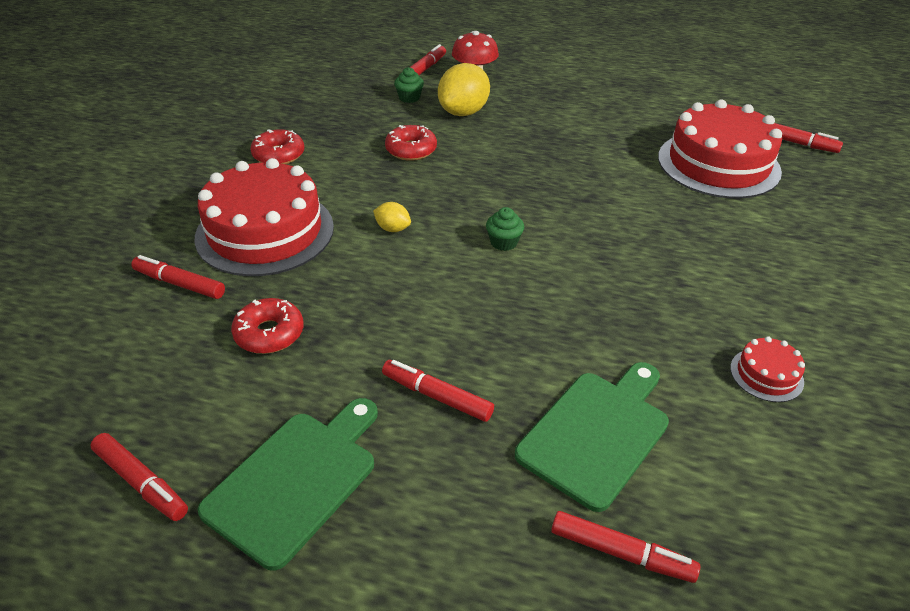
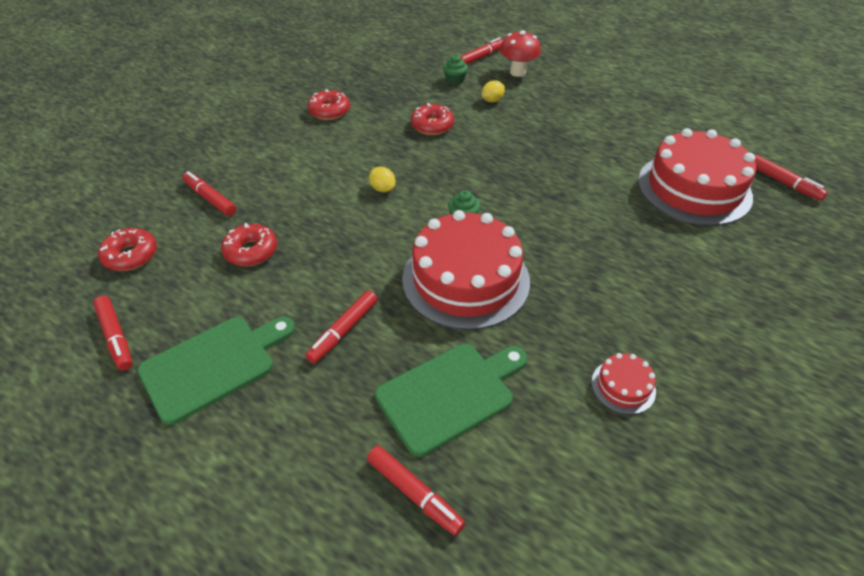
camera: 20 degrees right, 5 degrees up
red cake [195,158,334,276] -> red cake moved to [402,210,530,330]
red marker [382,360,494,422] -> red marker turned 105 degrees counterclockwise [305,290,377,364]
yellow lemon [438,63,490,116] -> yellow lemon [482,80,505,102], size x0.49
none -> red donut [98,228,157,271]

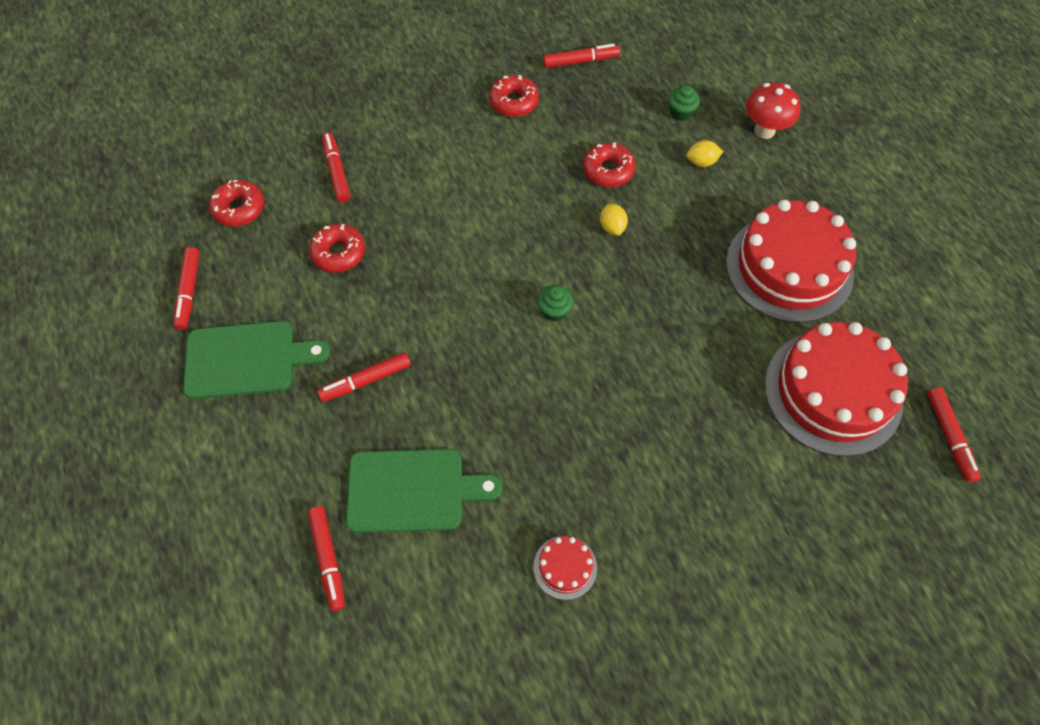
camera: 30 degrees right, 15 degrees up
yellow lemon [369,167,395,192] -> yellow lemon moved to [600,203,628,236]
red cake [402,210,530,330] -> red cake moved to [726,200,856,323]
red marker [460,37,503,64] -> red marker moved to [543,44,620,68]

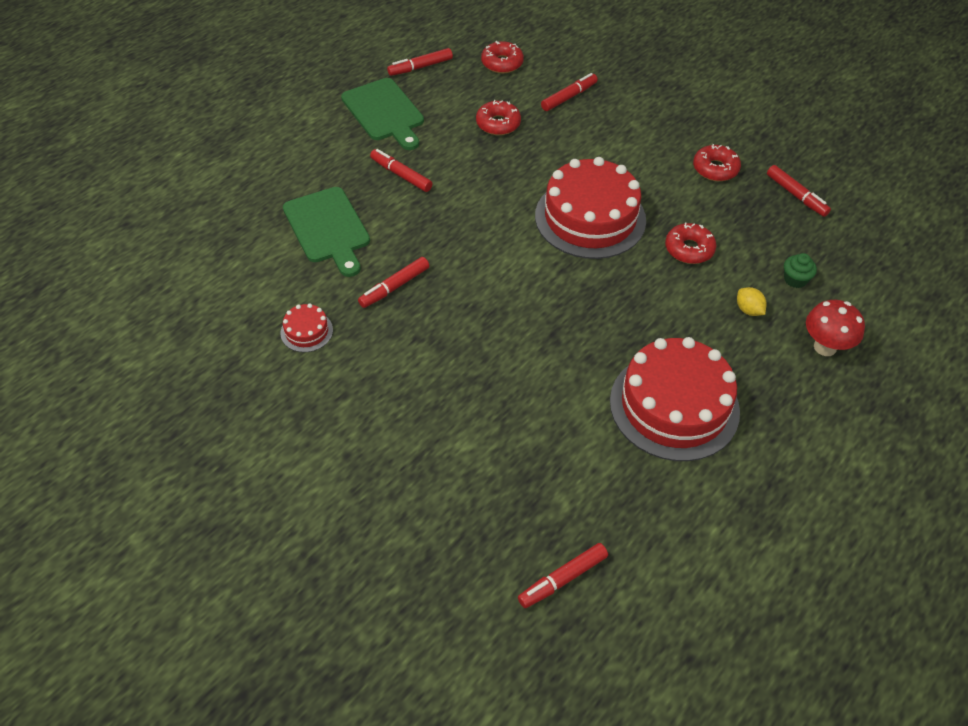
camera: 65 degrees right, 10 degrees down
red marker [308,506,345,611] -> red marker moved to [358,257,429,308]
green cupcake [537,285,573,322] -> none
yellow lemon [600,203,628,236] -> none
red cake [765,322,908,457] -> red cake moved to [535,157,646,259]

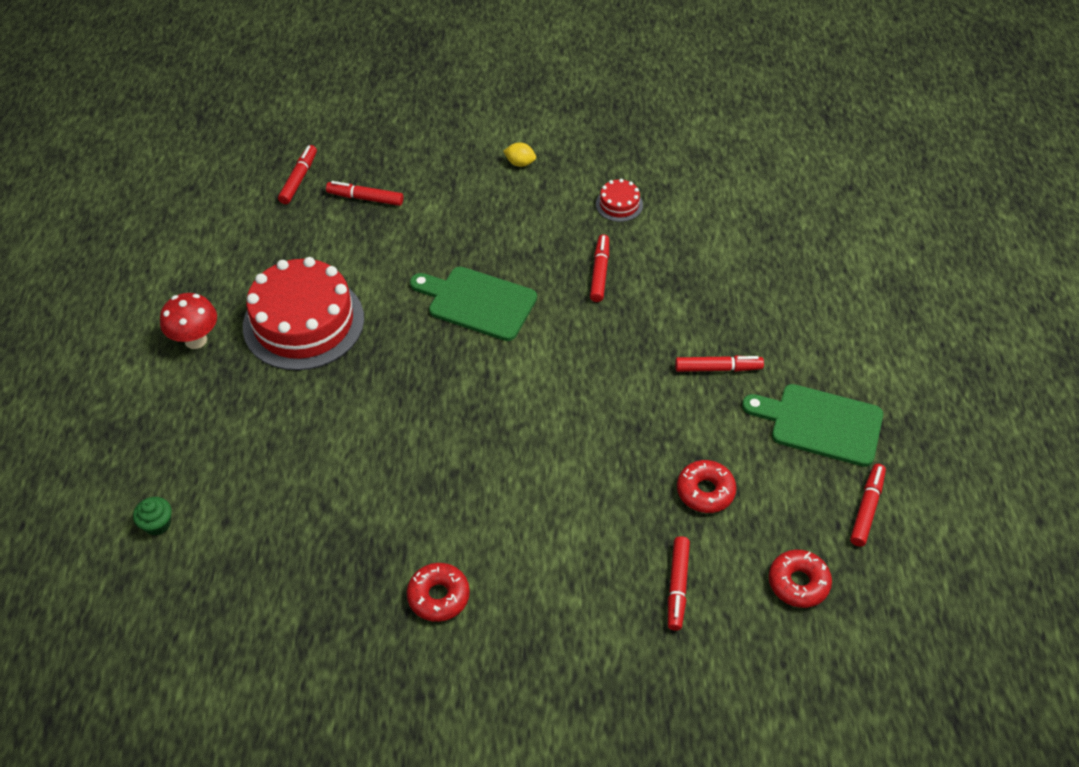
camera: 140 degrees right, 0 degrees up
green cutting board [283,187,370,277] -> green cutting board moved to [410,267,537,341]
red cake [535,157,646,259] -> none
red donut [665,223,716,264] -> none
yellow lemon [737,287,767,316] -> yellow lemon moved to [503,142,536,167]
red marker [767,165,831,217] -> red marker moved to [326,181,403,206]
green cupcake [784,253,817,288] -> green cupcake moved to [133,497,172,535]
red mushroom [806,300,865,356] -> red mushroom moved to [160,293,217,349]

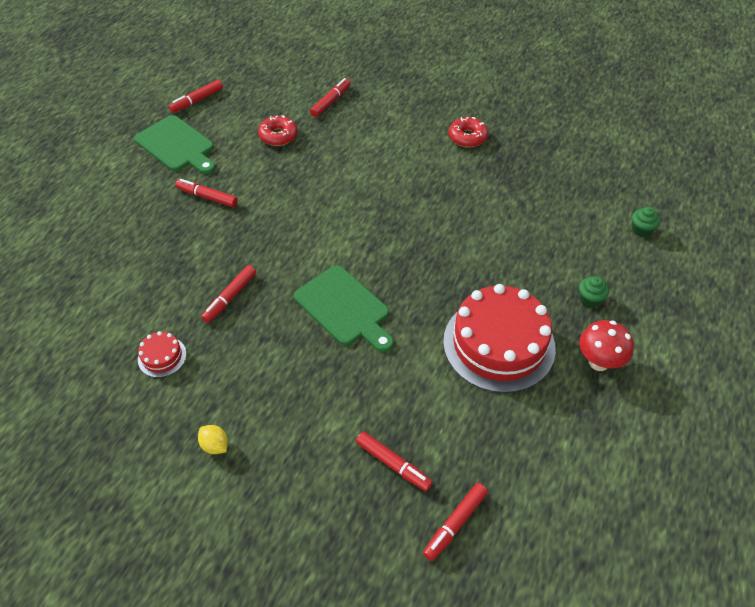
camera: 155 degrees left, 0 degrees up
red donut [769,550,832,608] -> none
none -> green cupcake [579,276,609,307]

